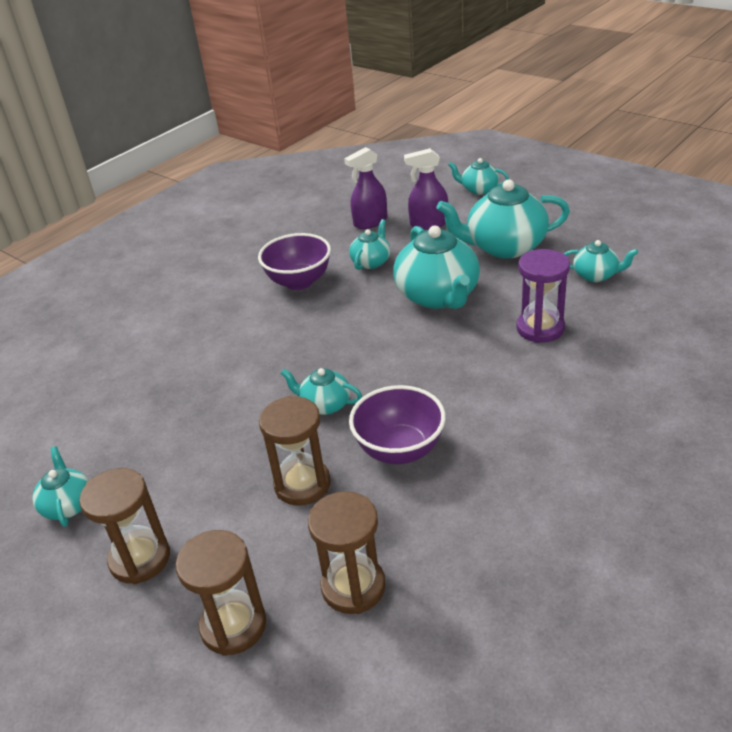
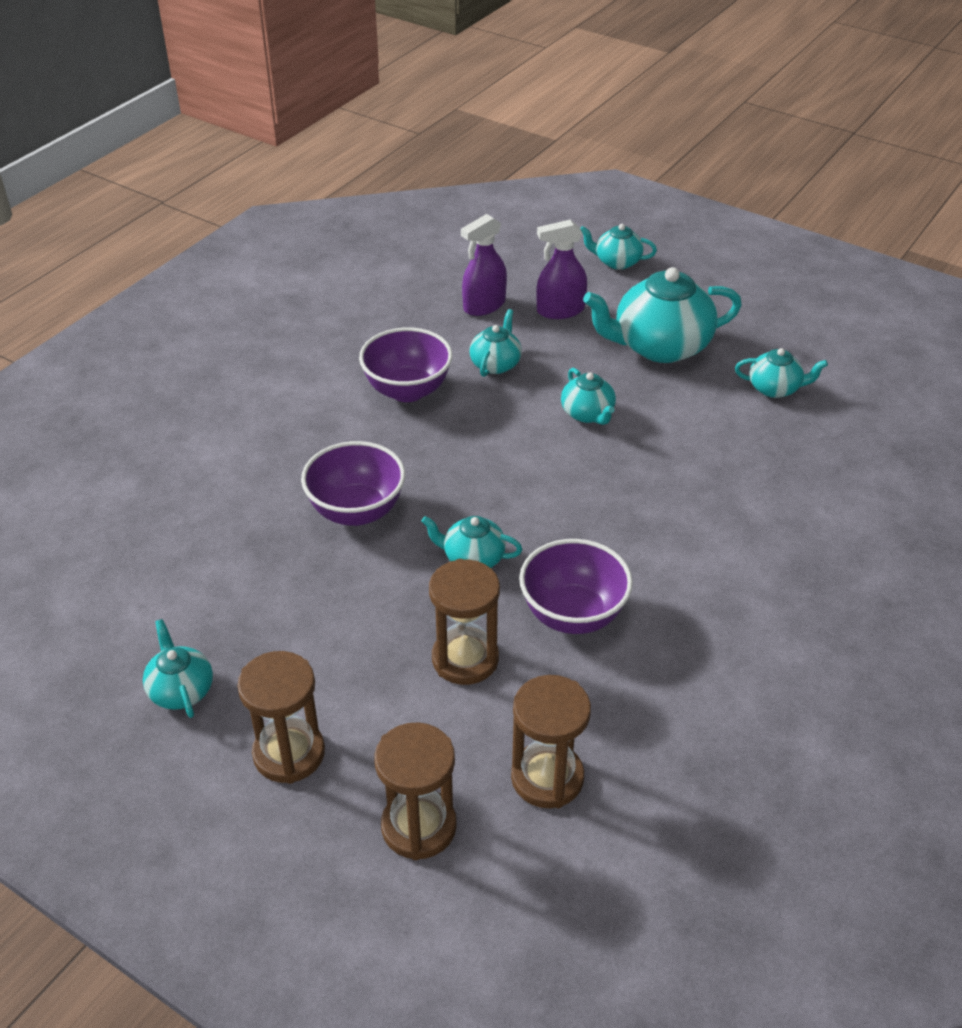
camera: 10 degrees left, 5 degrees up
turquoise teapot [393,226,480,309] -> turquoise teapot [561,368,616,425], size x0.52
purple hourglass [516,249,570,343] -> none
none -> purple bowl [301,441,405,526]

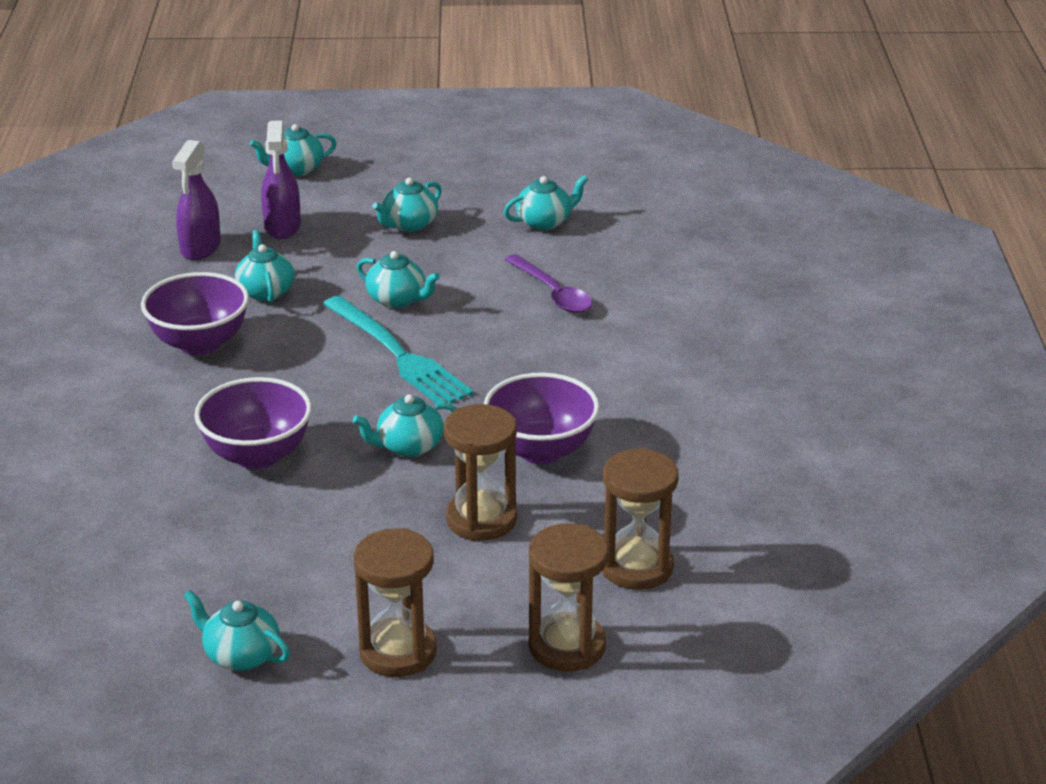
camera: 35 degrees left, 10 degrees down
purple spray bottle [536,220,587,319] -> purple spray bottle turned 45 degrees counterclockwise [261,120,301,239]
turquoise teapot [583,267,742,363] -> turquoise teapot [372,178,442,232], size x0.52
none -> turquoise fork [323,296,474,404]
none -> purple spoon [504,254,592,313]

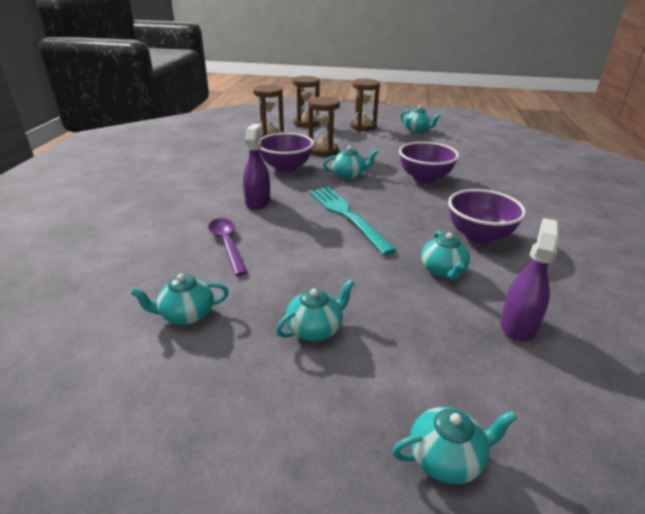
camera: 170 degrees left, 0 degrees up
purple spray bottle [261,120,301,239] -> purple spray bottle moved to [243,124,270,210]
turquoise teapot [357,251,440,308] -> none

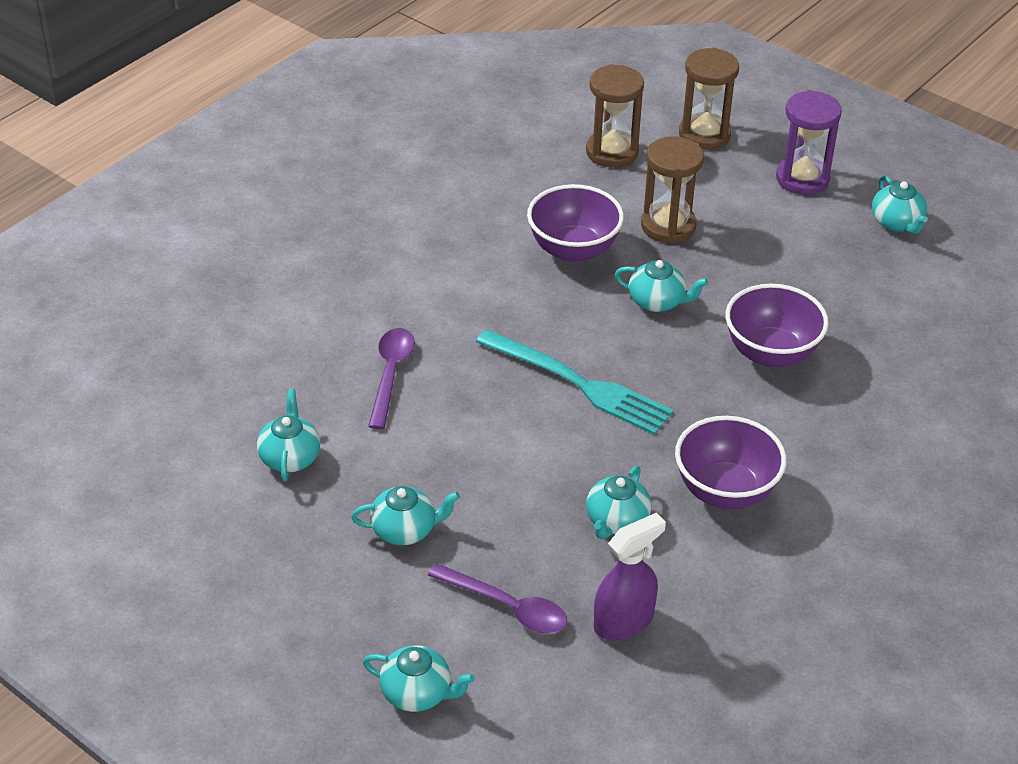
camera: 30 degrees right, 10 degrees up
turquoise teapot [130,274,229,325] -> turquoise teapot turned 75 degrees clockwise [257,389,320,481]
purple spray bottle [243,124,270,210] -> none
turquoise fork [309,187,397,255] -> turquoise fork turned 120 degrees clockwise [476,329,674,435]
brown hourglass [350,79,380,131] -> purple hourglass [776,90,842,195]
none -> purple spoon [428,563,567,634]

